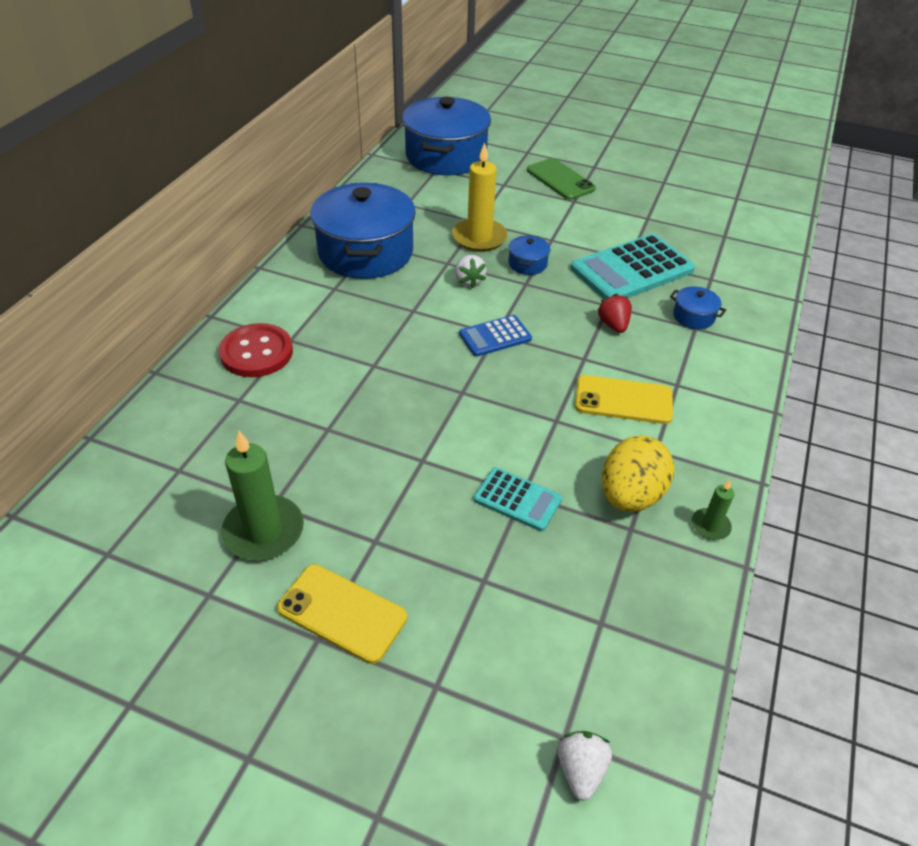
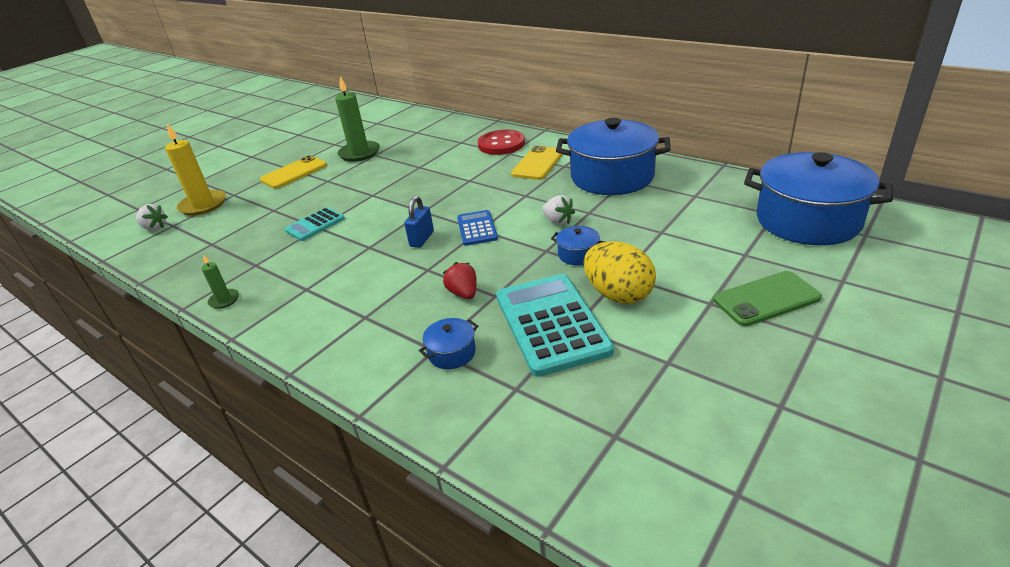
camera: 110 degrees right, 10 degrees down
yellow candle [452,142,508,252] -> yellow candle moved to [165,123,226,216]
white strawberry [455,255,487,288] -> white strawberry turned 135 degrees counterclockwise [542,195,575,225]
yellow phone [575,375,673,424] -> yellow phone moved to [511,146,563,180]
red strawberry [597,294,632,333] -> red strawberry turned 120 degrees counterclockwise [443,262,477,299]
yellow egg [602,436,674,512] -> yellow egg moved to [584,241,656,304]
none -> blue padlock [404,196,434,248]

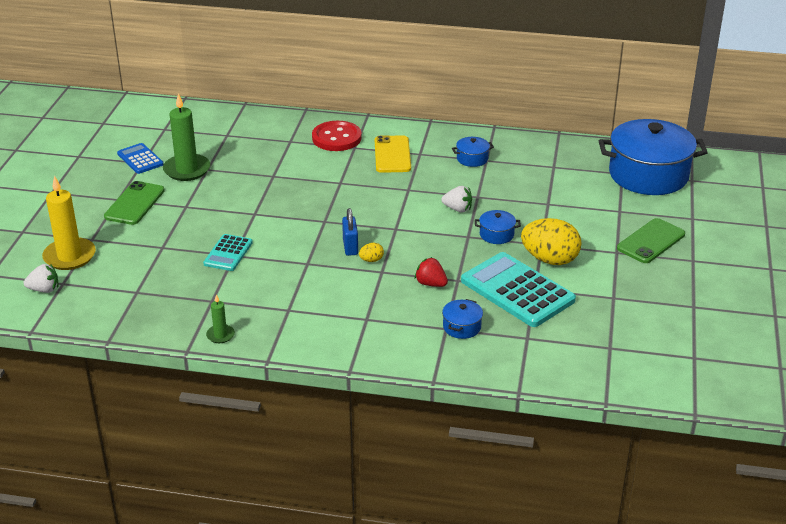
camera: 30 degrees left, 0 degrees up
yellow phone [260,155,327,189] -> green phone [104,181,165,225]
blue calculator [457,210,498,246] -> blue calculator moved to [117,143,164,174]
blue pot [556,118,670,195] -> blue pot [452,137,494,167], size x0.41
none -> yellow egg [359,243,384,262]

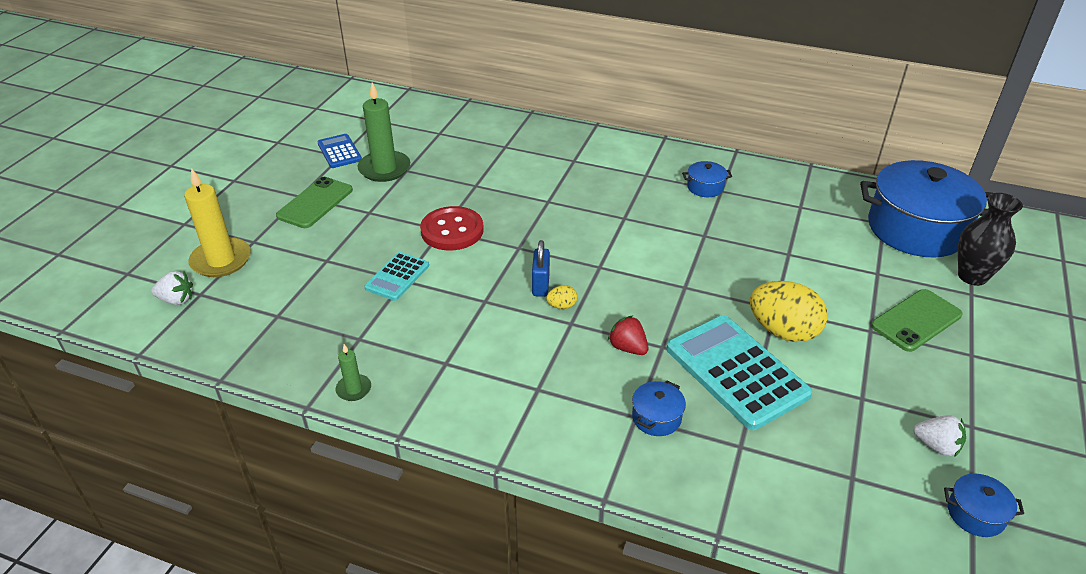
camera: 10 degrees right, 5 degrees up
red button [312,121,362,151] -> red button moved to [420,206,484,250]
yellow phone [375,135,411,173] -> none
white strawberry [441,186,472,212] -> white strawberry moved to [913,415,966,457]
blue pot [475,210,521,244] -> blue pot moved to [944,473,1024,537]
none -> black vase [958,193,1023,286]

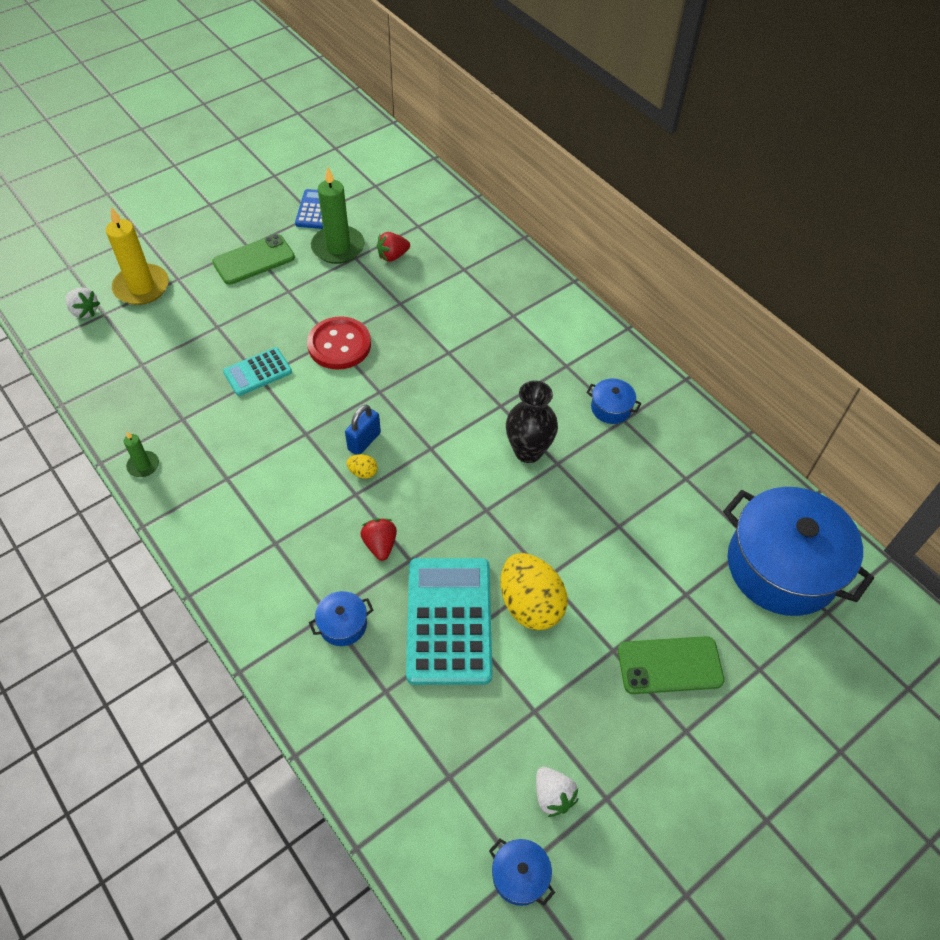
camera: 30 degrees right, 15 degrees up
black vase [958,193,1023,286] -> black vase moved to [506,381,558,463]
none -> red strawberry [377,232,410,262]

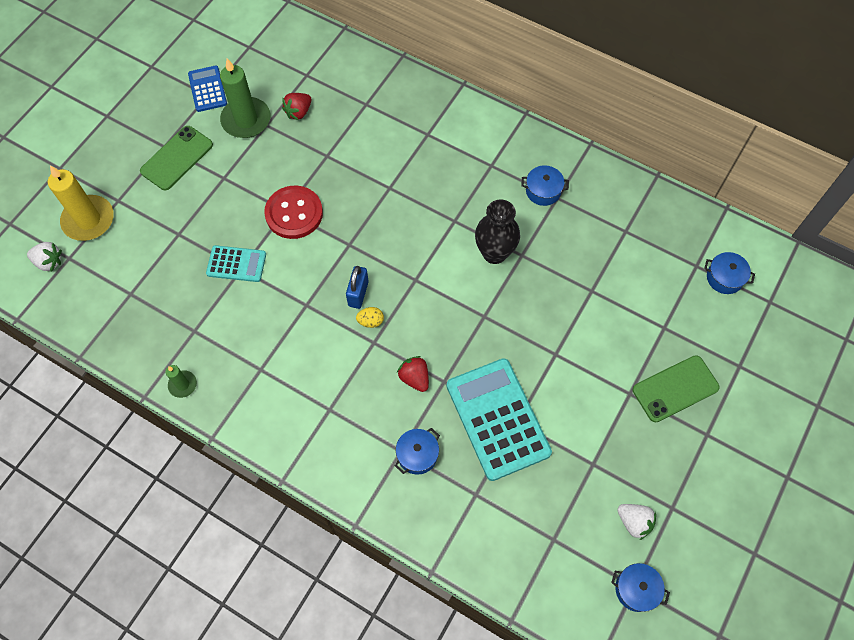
camera: 20 degrees left, 10 degrees up
turquoise calculator [223,347,292,396] -> turquoise calculator turned 120 degrees counterclockwise [206,245,266,282]
yellow egg [501,553,568,630] -> none
blue pot [723,487,874,616] -> blue pot [704,252,755,294], size x0.41

